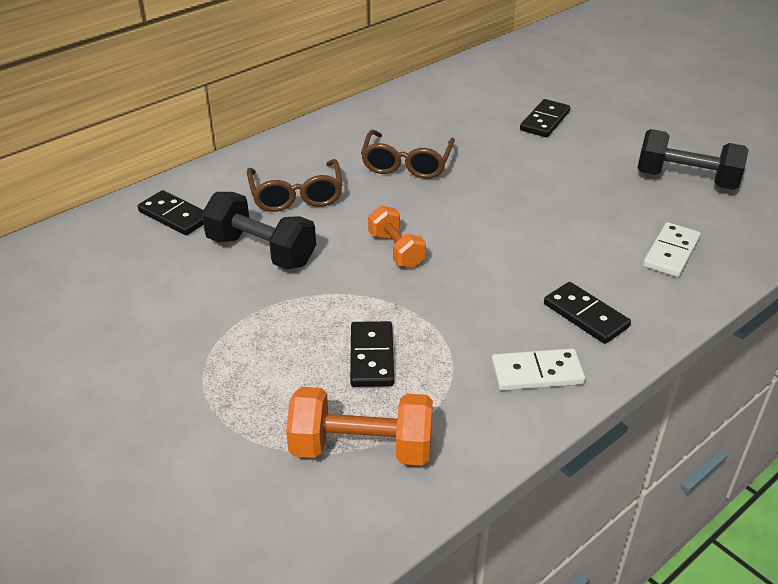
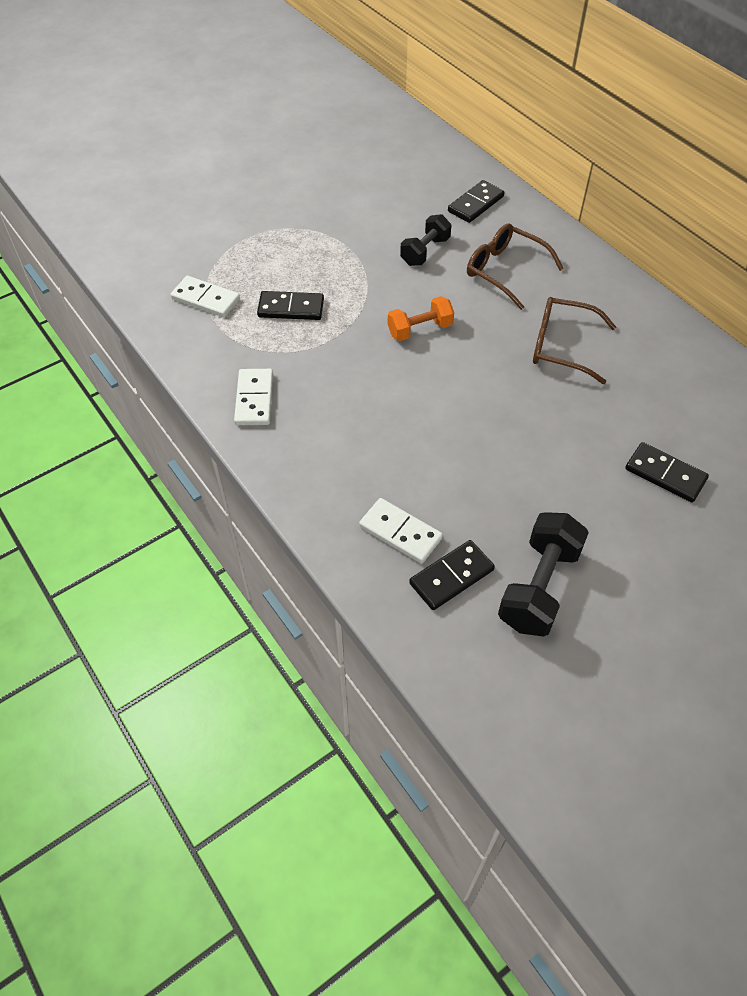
camera: 95 degrees right, 15 degrees up
black dumbbell [202,192,316,269] -> black dumbbell [400,214,451,266], size x0.65
brown glasses [247,159,343,212] -> brown glasses turned 45 degrees clockwise [467,223,564,310]
orange dumbbell [286,387,433,466] -> white domino [171,276,240,317]
black domino [544,282,631,344] -> black domino moved to [409,540,495,610]

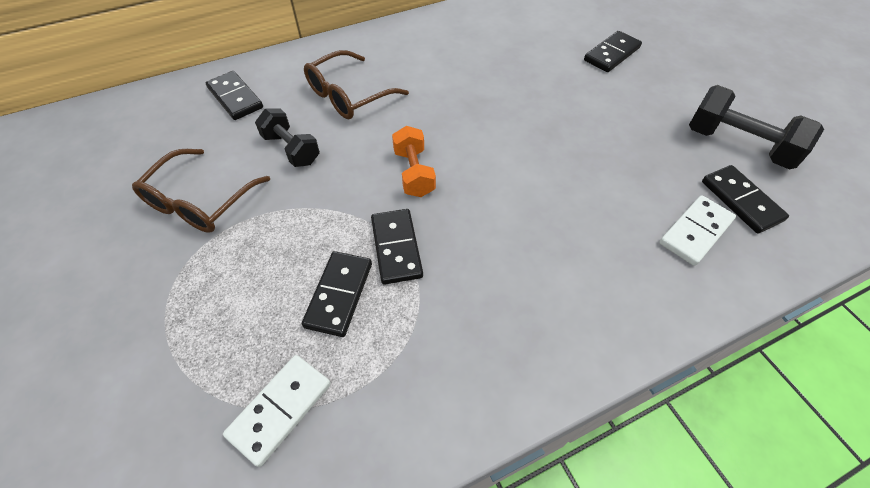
camera: 80 degrees left, 0 degrees up
white domino [234,369,273,425] -> none
brown glasses [533,297,616,384] -> brown glasses moved to [132,149,270,233]
none -> black domino [371,209,423,285]

